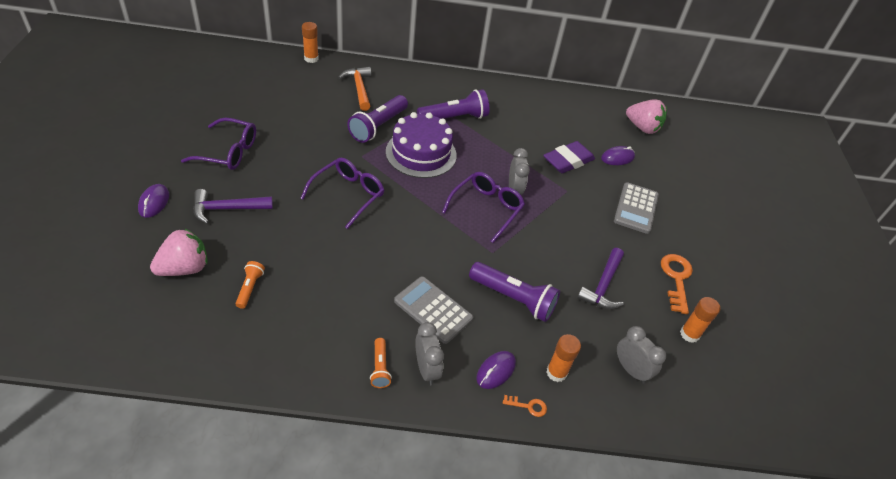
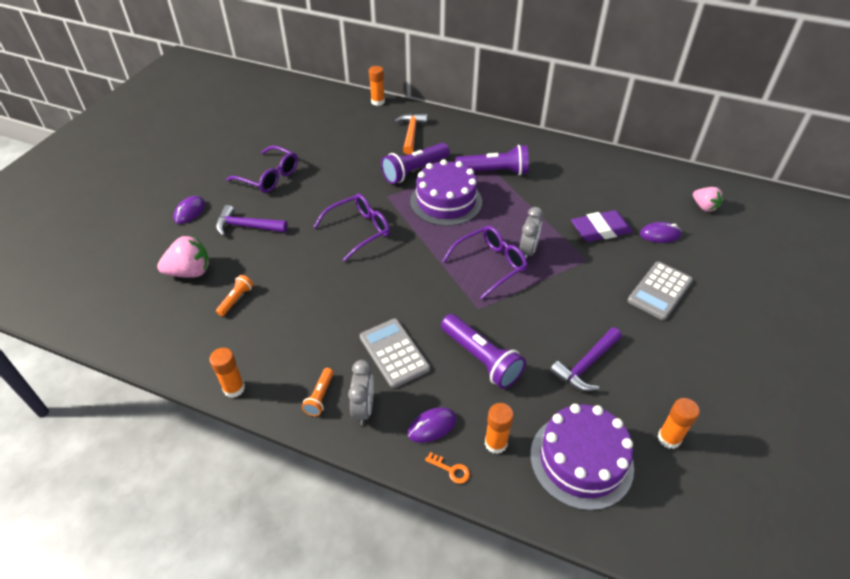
camera: 25 degrees right, 0 degrees up
grey clock [617,326,666,384] -> purple cake [530,404,634,511]
pink strawberry [626,99,667,134] -> pink strawberry [693,187,724,212], size x0.66
orange key [661,254,693,314] -> none
none -> orange glue stick [210,348,245,398]

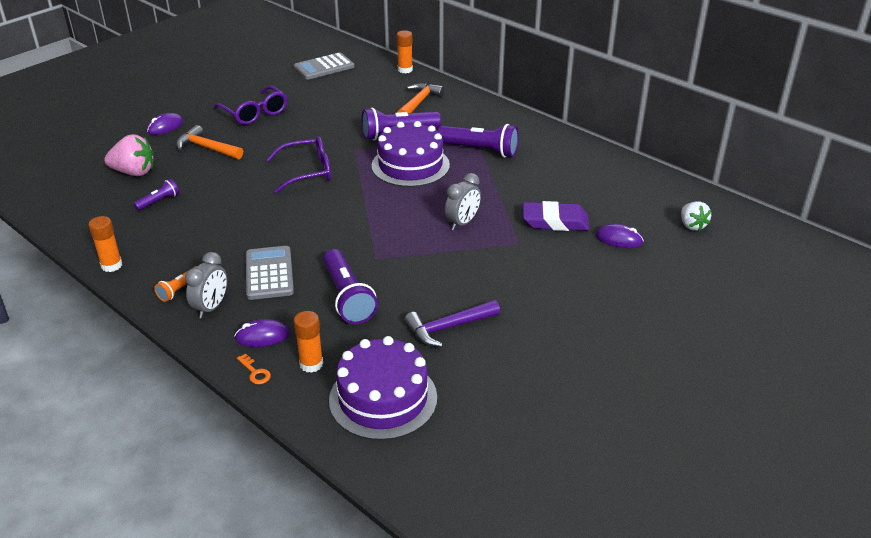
camera: 20 degrees right, 10 degrees down
purple hammer [216,205,288,236] -> orange hammer [176,125,243,159]
orange flashlight [216,275,253,316] -> purple flashlight [133,179,179,211]
purple glasses [442,226,528,299] -> none
grey calculator [627,262,693,320] -> grey calculator moved to [294,52,355,80]
orange glue stick [658,398,700,449] -> none
pink strawberry [693,187,724,212] -> white strawberry [681,202,711,231]

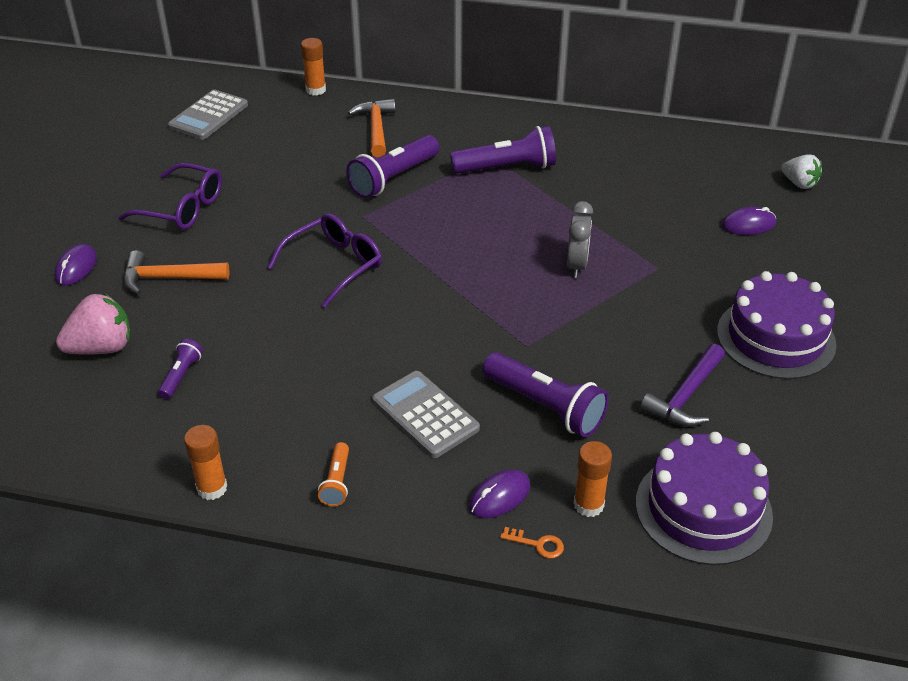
camera: 30 degrees left, 5 degrees up
grey clock [185,252,227,318] -> none
purple cake [372,121,450,187] -> purple cake moved to [717,271,836,379]
purple eraser [523,201,590,231] -> none

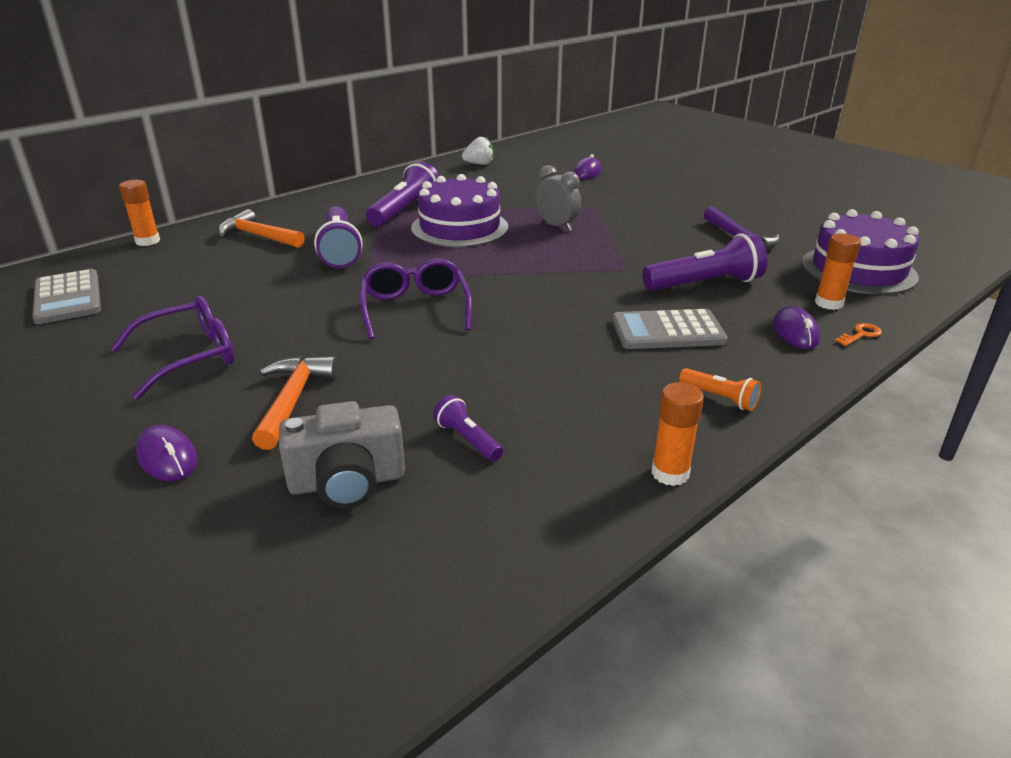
camera: 55 degrees left, 10 degrees down
pink strawberry [56,293,130,355] -> grey camera [279,401,405,509]
orange hammer [124,250,229,294] -> orange hammer turned 150 degrees clockwise [252,356,338,450]
purple cake [717,271,836,379] -> purple cake moved to [411,174,508,247]
white strawberry [781,154,822,189] -> white strawberry moved to [462,137,493,165]

